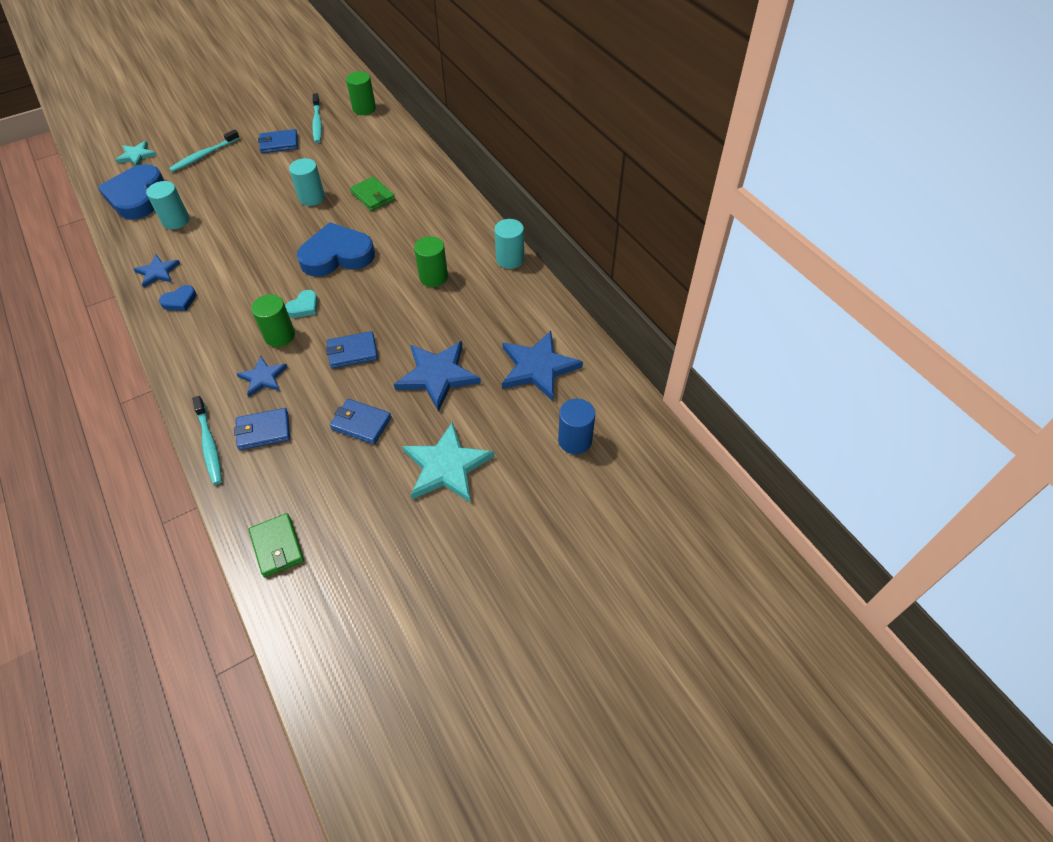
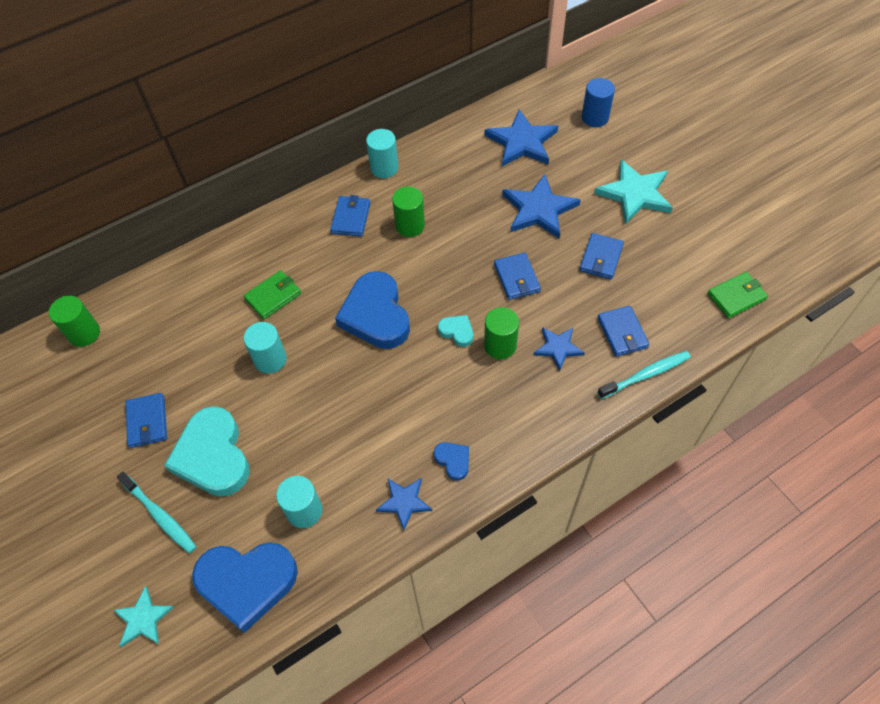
camera: 90 degrees left, 5 degrees up
turquoise toothbrush [312,93,322,143] -> none
none -> turquoise heart [164,406,250,497]
none -> blue wallet [330,195,370,236]

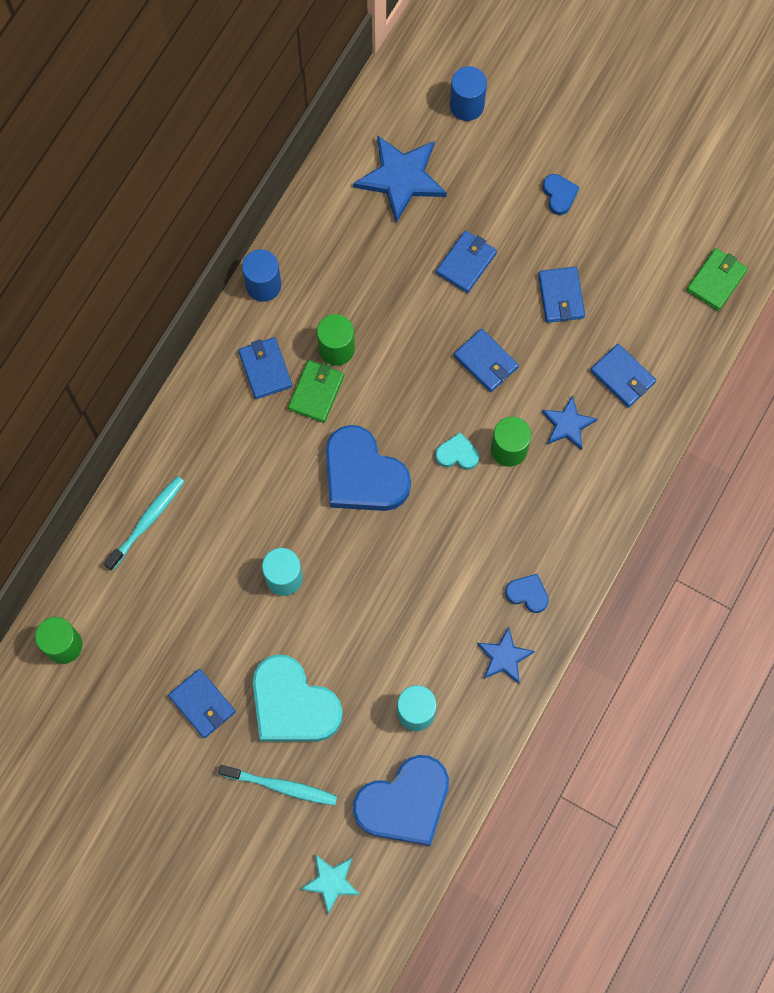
camera: 30 degrees left, 15 degrees up
green wallet [244,270,301,319] -> green wallet moved to [288,360,344,423]
turquoise cylinder [366,129,398,178] -> blue cylinder [242,249,281,302]
blue star [502,174,580,238] -> blue wallet [436,230,497,293]
turquoise star [594,160,673,224] -> blue heart [543,174,579,215]
turquoise toothbrush [597,351,691,399] -> turquoise toothbrush moved to [104,476,185,571]

